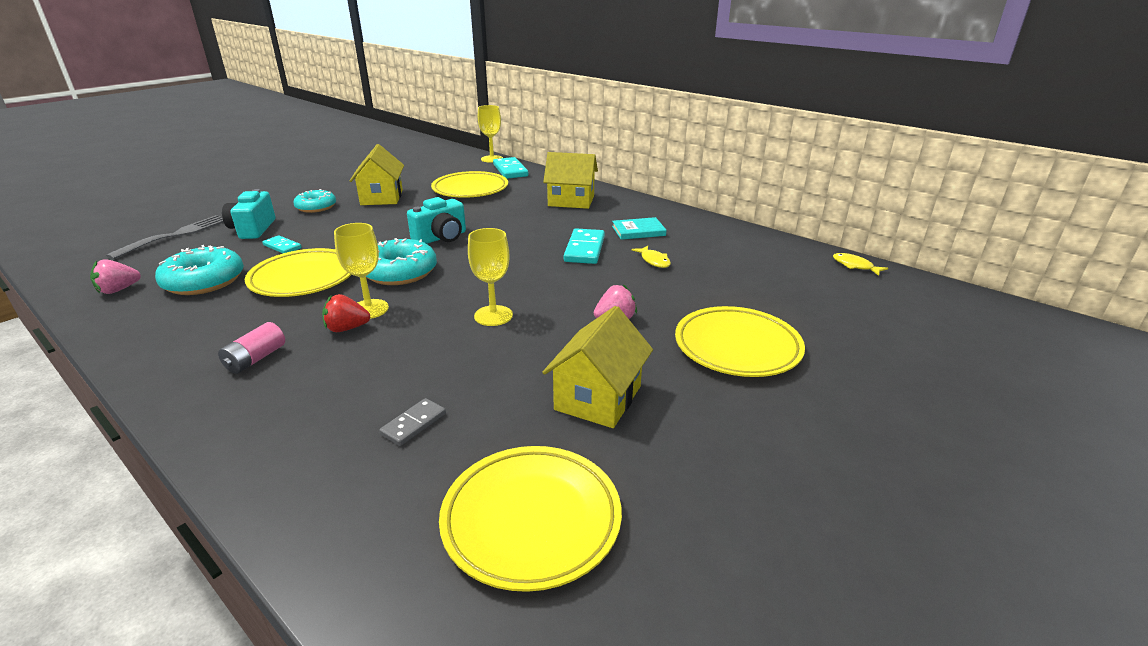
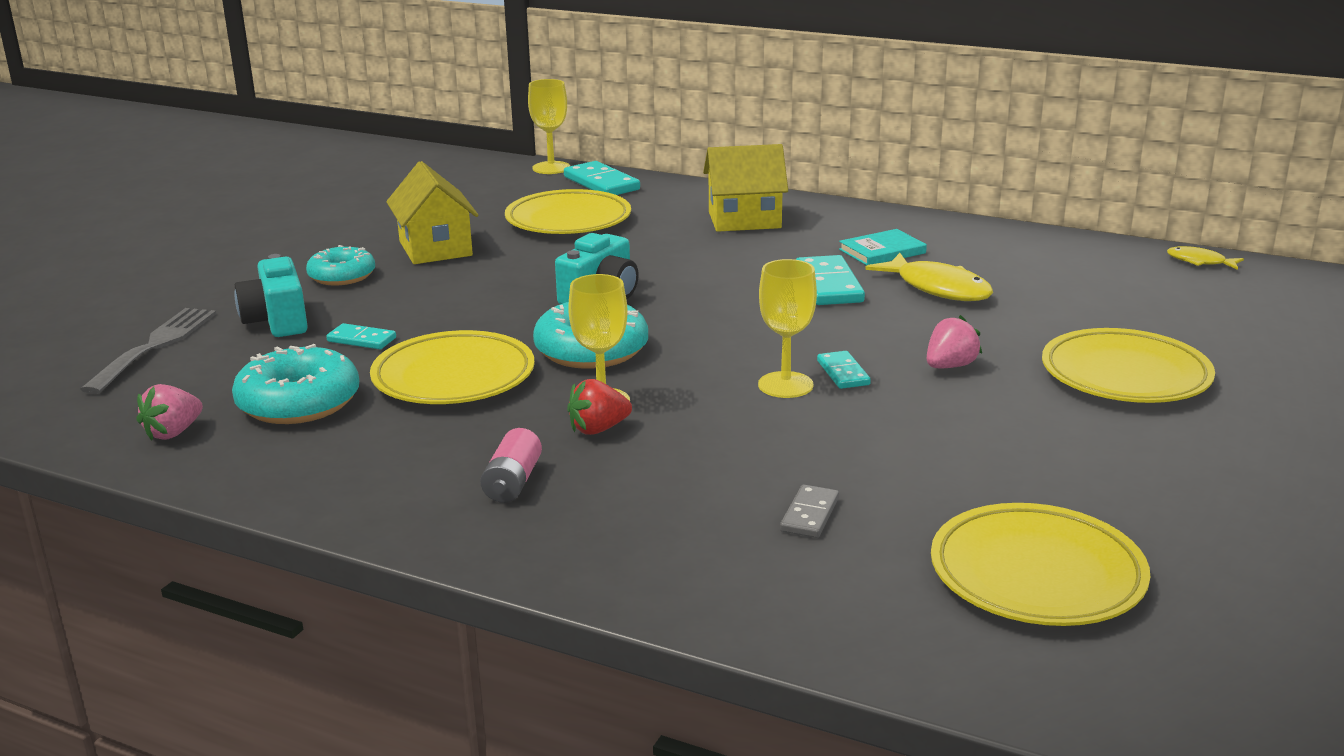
camera: 15 degrees left, 5 degrees down
yellow house [542,306,653,428] -> none
yellow fish [631,246,671,268] -> yellow fish [865,253,993,301], size x1.82
none -> turquoise domino [817,351,871,389]

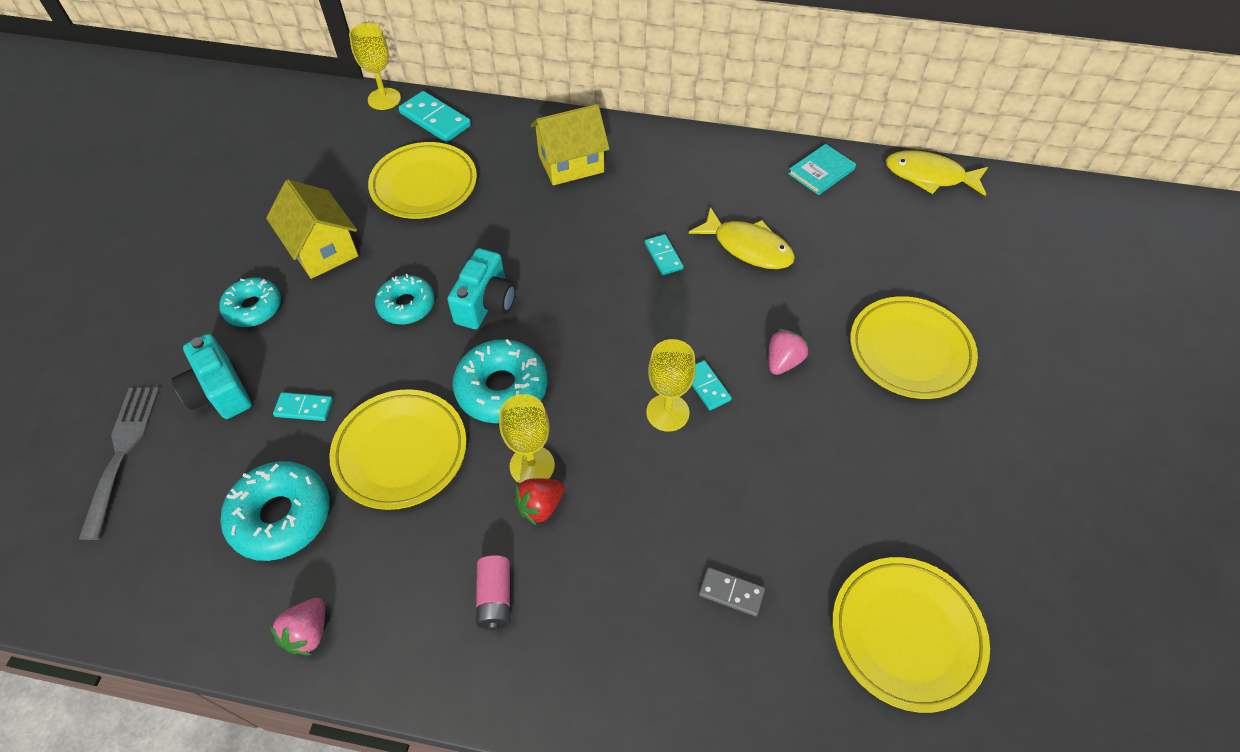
camera: 15 degrees left, 30 degrees up
pink strawberry [136,384,203,441] -> pink strawberry moved to [270,598,325,655]
grey domino [780,485,839,538] -> grey domino turned 75 degrees counterclockwise [699,567,765,616]
turquoise domino [796,255,865,305] -> turquoise domino [645,234,683,275], size x0.59
turquoise book [839,229,927,265] -> turquoise book moved to [788,144,856,195]
yellow fish [1167,246,1244,270] -> yellow fish [886,150,988,196], size x1.82
none -> turquoise donut [375,274,435,324]

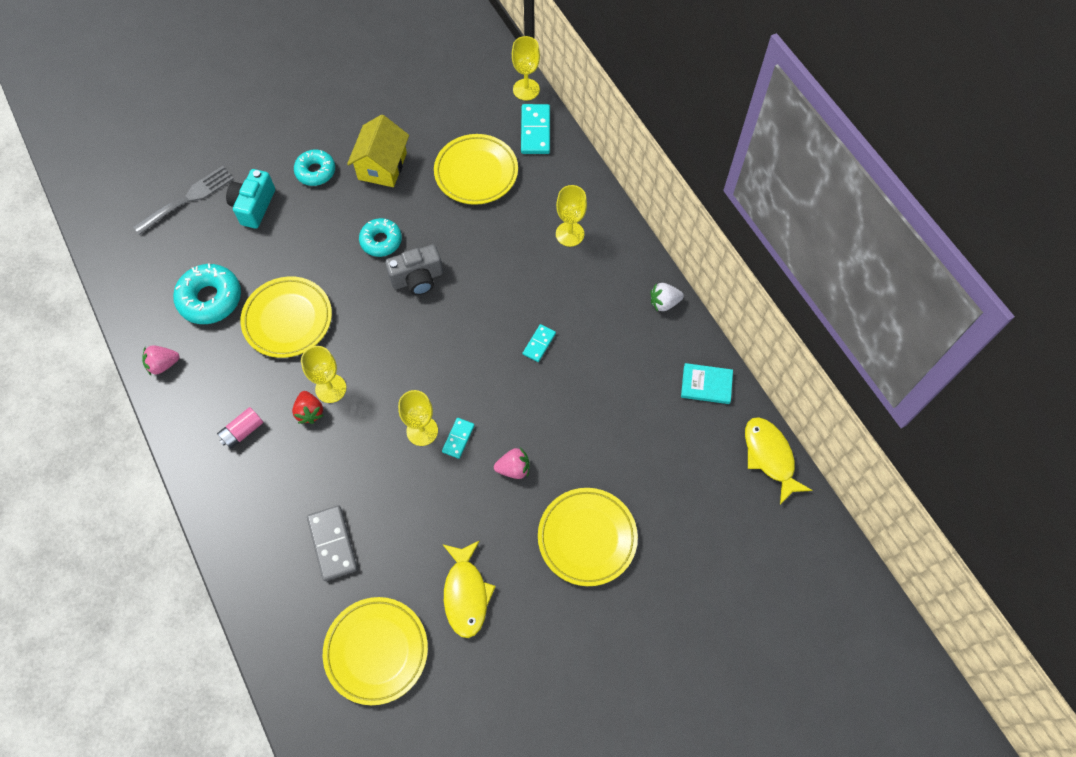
camera: 50 degrees right, 10 degrees up
turquoise domino [273,392,333,421] -> none
turquoise camera [447,248,516,329] -> grey camera [385,245,443,295]
turquoise donut [452,339,548,423] -> none
red strawberry [514,478,565,526] -> red strawberry turned 120 degrees counterclockwise [292,391,324,424]
yellow house [530,104,610,185] -> yellow goblet [556,185,587,247]
yellow fish [689,207,795,269] -> yellow fish moved to [443,540,496,638]
grey domino [699,567,765,616] -> grey domino [307,505,357,581], size x1.70
none -> white strawberry [651,283,684,312]

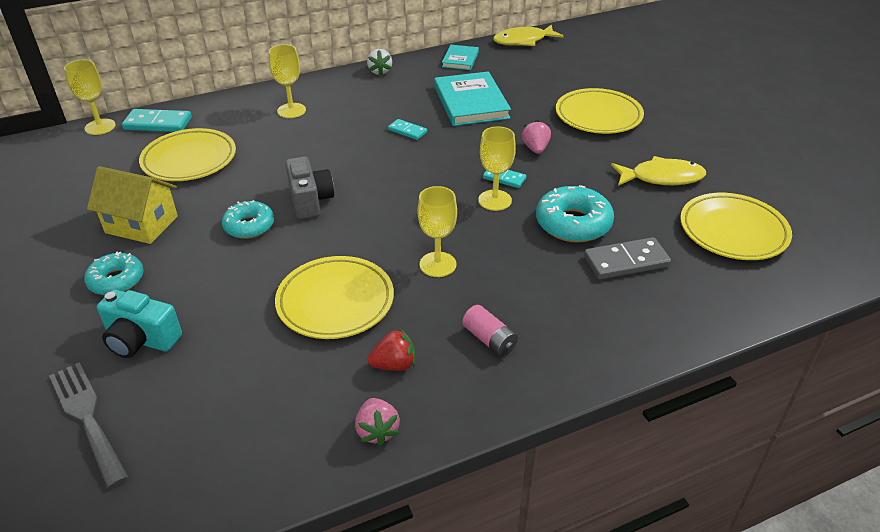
camera: 85 degrees left, 25 degrees down
turquoise donut [173,263,241,324] -> turquoise donut moved to [536,185,614,243]
red strawberry [292,391,324,424] -> red strawberry moved to [368,329,415,371]
none -> turquoise book [434,71,511,126]

